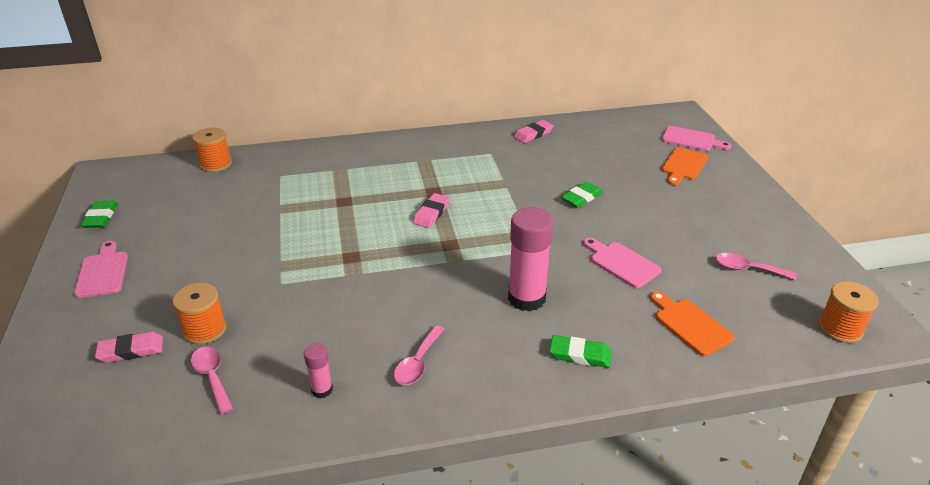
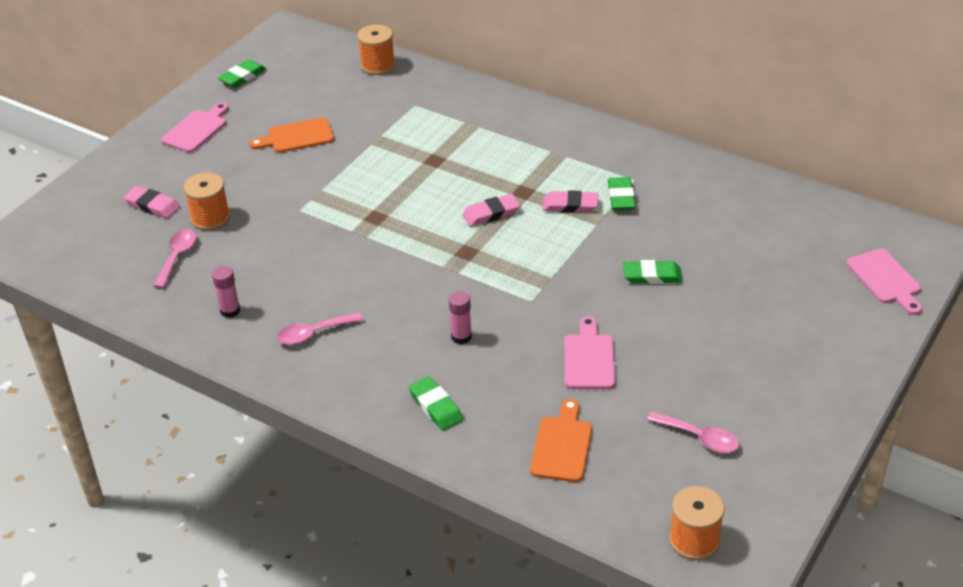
camera: 45 degrees right, 5 degrees up
pink glue stick [508,207,554,312] -> pink glue stick [449,291,472,344], size x0.49
pink eraser [514,120,554,143] -> pink eraser moved to [543,190,598,213]
orange cutting board [662,147,708,186] -> orange cutting board moved to [249,117,334,153]
pink spoon [715,253,797,280] -> pink spoon turned 150 degrees clockwise [647,411,739,453]
none -> green eraser [608,177,635,210]

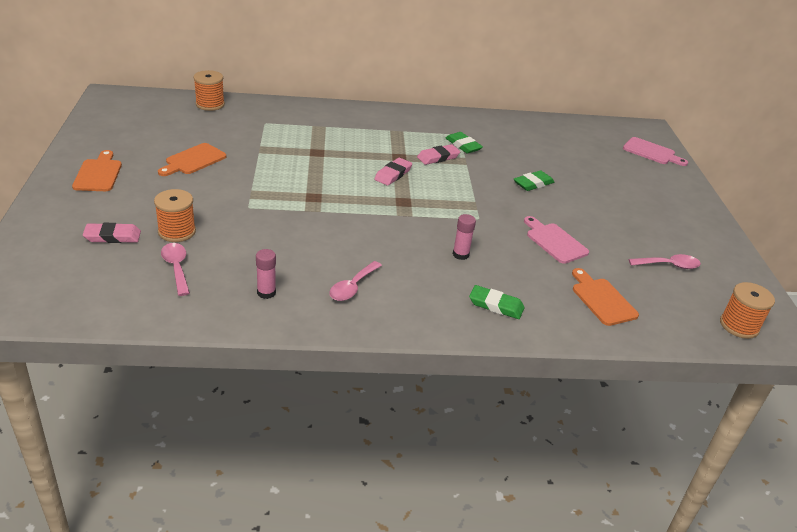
camera: 40 degrees left, 5 degrees down
pink cutting board [161,102,229,153] -> orange cutting board [72,150,122,191]
green eraser [218,59,266,88] -> none

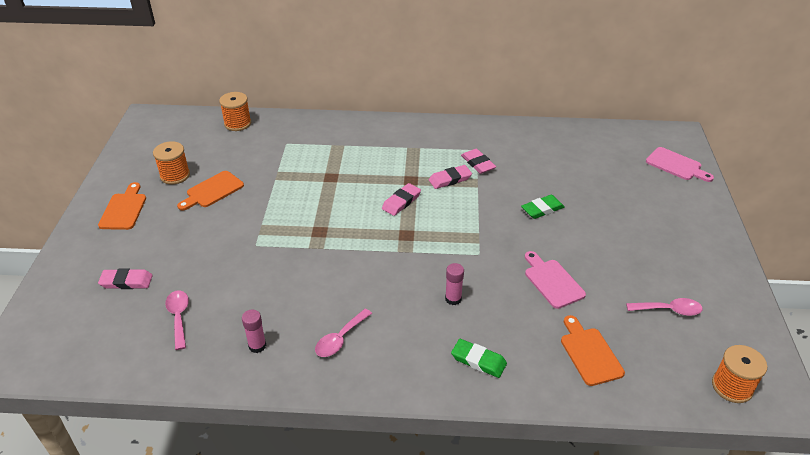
camera: 10 degrees right, 5 degrees up
orange spool [154,189,196,242] -> orange spool moved to [153,141,190,185]
green eraser [446,132,483,154] -> pink eraser [461,149,496,174]

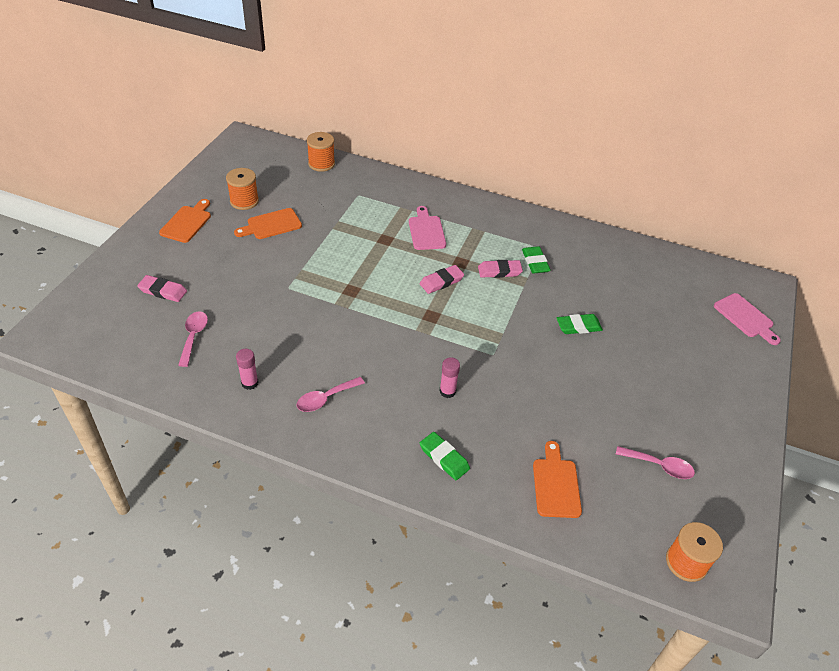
camera: 15 degrees right, 5 degrees up
pink eraser [461,149,496,174] -> green eraser [522,246,551,274]
pink cutting board [525,251,586,309] -> pink cutting board moved to [409,206,446,250]

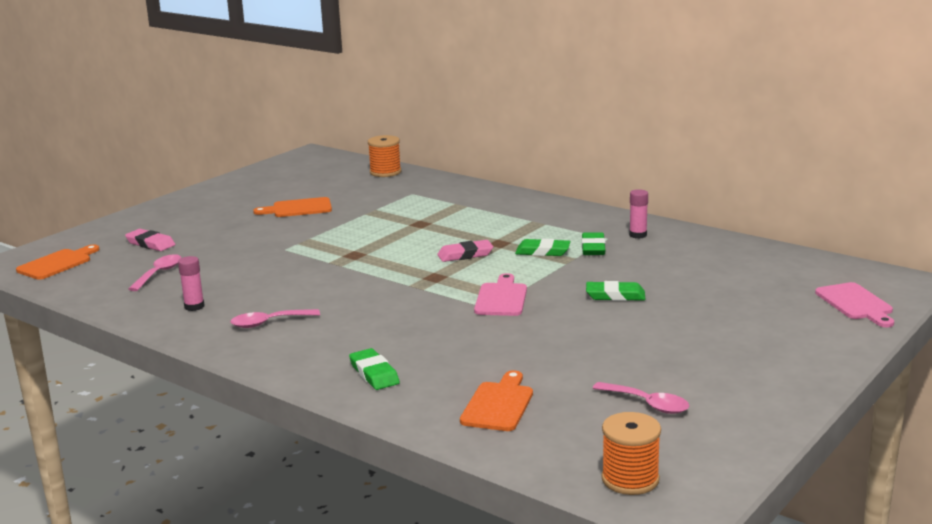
camera: 20 degrees right, 25 degrees down
orange cutting board [159,199,211,243] -> orange cutting board moved to [16,244,100,280]
orange spool [226,168,259,210] -> none
pink cutting board [409,206,446,250] -> pink cutting board moved to [474,273,527,316]
pink glue stick [439,357,460,398] -> pink glue stick moved to [629,189,648,239]
pink eraser [478,260,523,278] -> green eraser [515,239,570,256]

